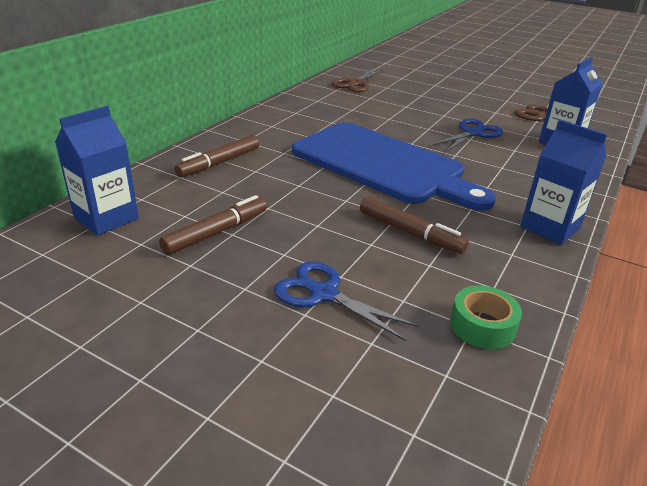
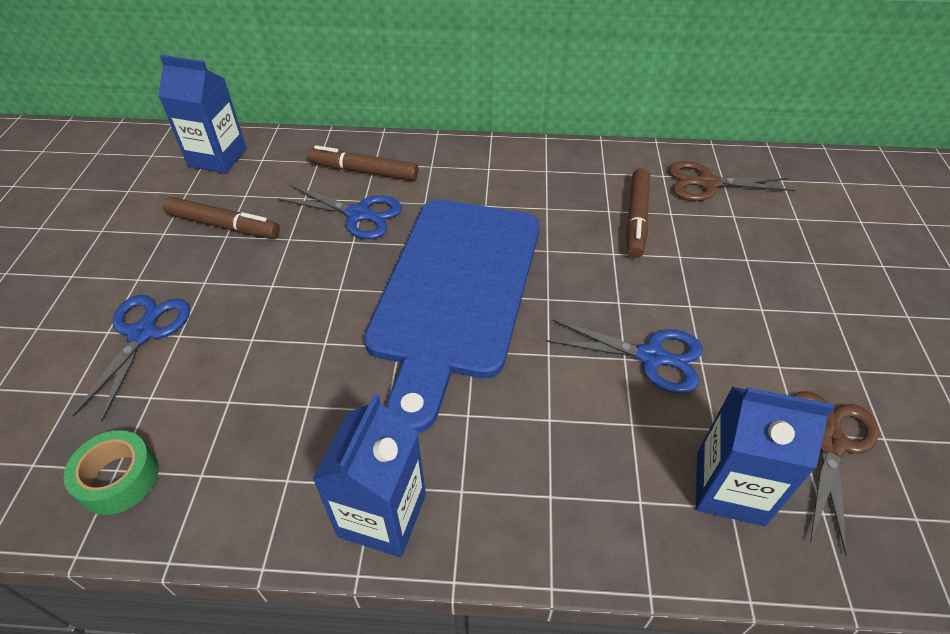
camera: 65 degrees right, 15 degrees up
brown marker [360,197,469,254] -> brown marker moved to [626,168,650,258]
none -> blue scissors [278,185,402,239]

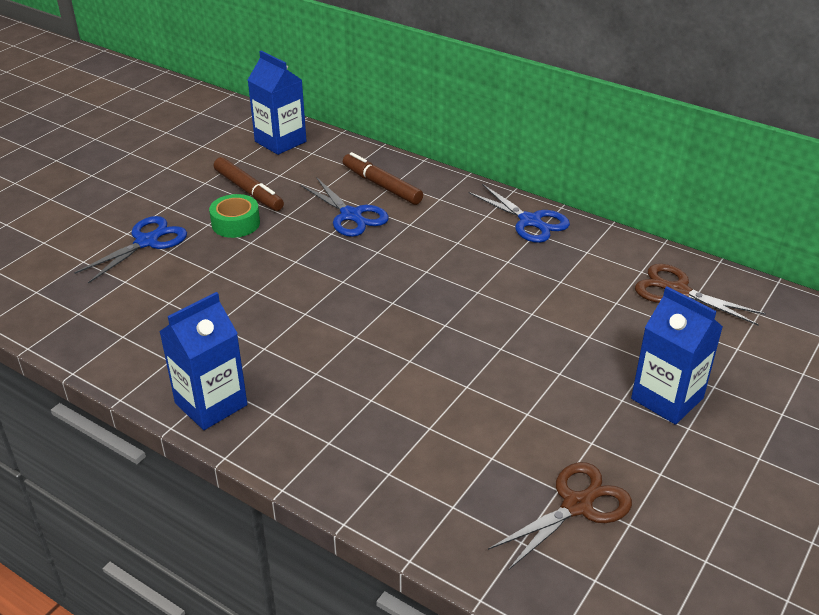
camera: 30 degrees right, 10 degrees down
green tape [64,430,159,515] -> green tape moved to [209,194,260,238]
blue cutting board [364,200,540,433] -> none
blue scissors [546,319,703,394] -> blue scissors moved to [468,184,570,243]
brown marker [626,168,650,258] -> none
blue carton [696,387,834,526] -> blue carton moved to [631,287,723,424]

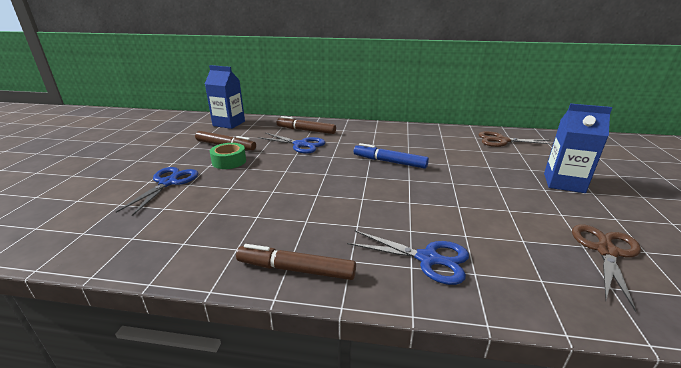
camera: 25 degrees left, 10 degrees down
blue carton [159,292,247,430] -> brown marker [236,244,356,280]
blue scissors [468,184,570,243] -> blue scissors moved to [347,230,469,285]
none -> blue marker [354,143,429,169]

